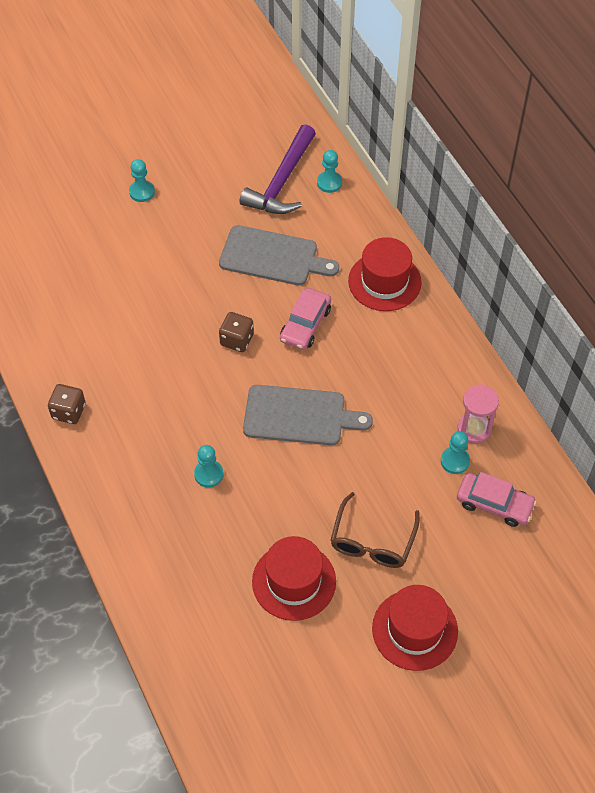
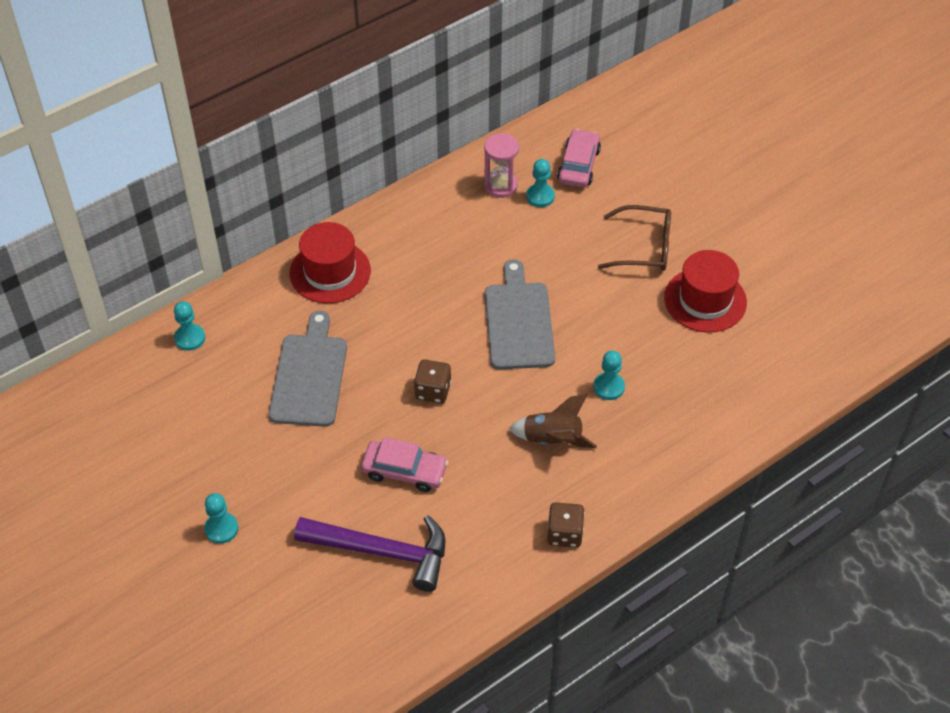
camera: 100 degrees left, 5 degrees down
purple hammer [240,124,316,214] -> purple hammer moved to [294,515,445,592]
pink car [280,288,331,350] -> pink car moved to [361,437,448,492]
red hat [372,585,458,671] -> none
none -> brown rocket [509,394,597,448]

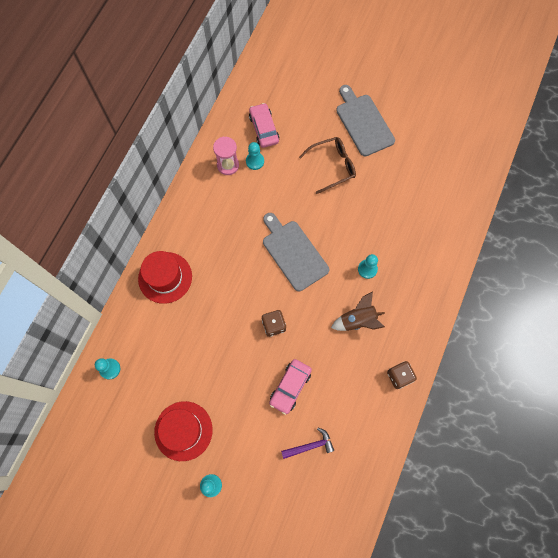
camera: 30 degrees left, 20 degrees up
grey cutting board [269,311,347,427] -> grey cutting board moved to [336,85,395,156]
purple hammer [294,515,445,592] -> purple hammer [281,428,334,459], size x0.53
pink car [361,437,448,492] -> pink car turned 135 degrees clockwise [269,359,312,415]
red hat [664,250,747,333] -> red hat moved to [154,401,213,461]

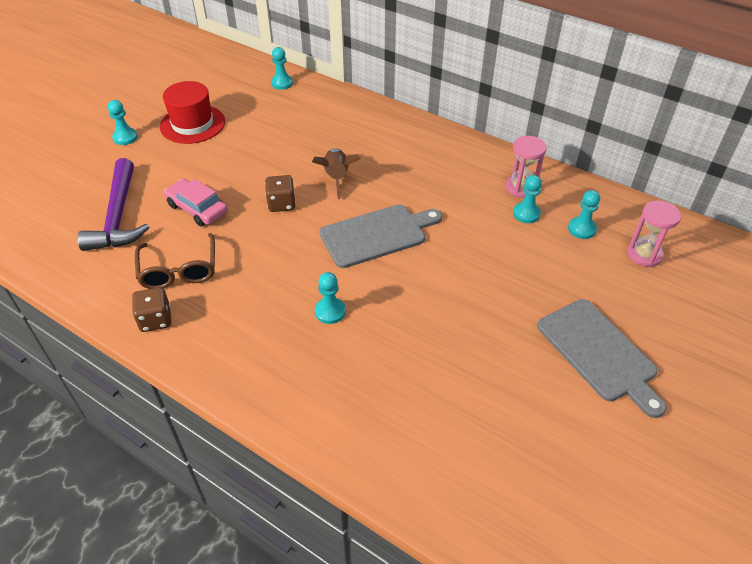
camera: 100 degrees right, 25 degrees down
red hat [138,251,192,304] -> none
pink car [249,103,279,148] -> turquoise pawn [568,190,600,239]
purple hammer [281,428,334,459] -> purple hammer [78,158,149,251], size x1.87
brown glasses [299,137,356,194] -> brown glasses moved to [135,233,215,289]
brown rocket [331,291,385,331] -> brown rocket moved to [312,148,361,199]
grey cutting board [336,85,395,156] -> grey cutting board turned 75 degrees clockwise [537,299,667,418]
none -> pink hourglass [627,201,681,267]

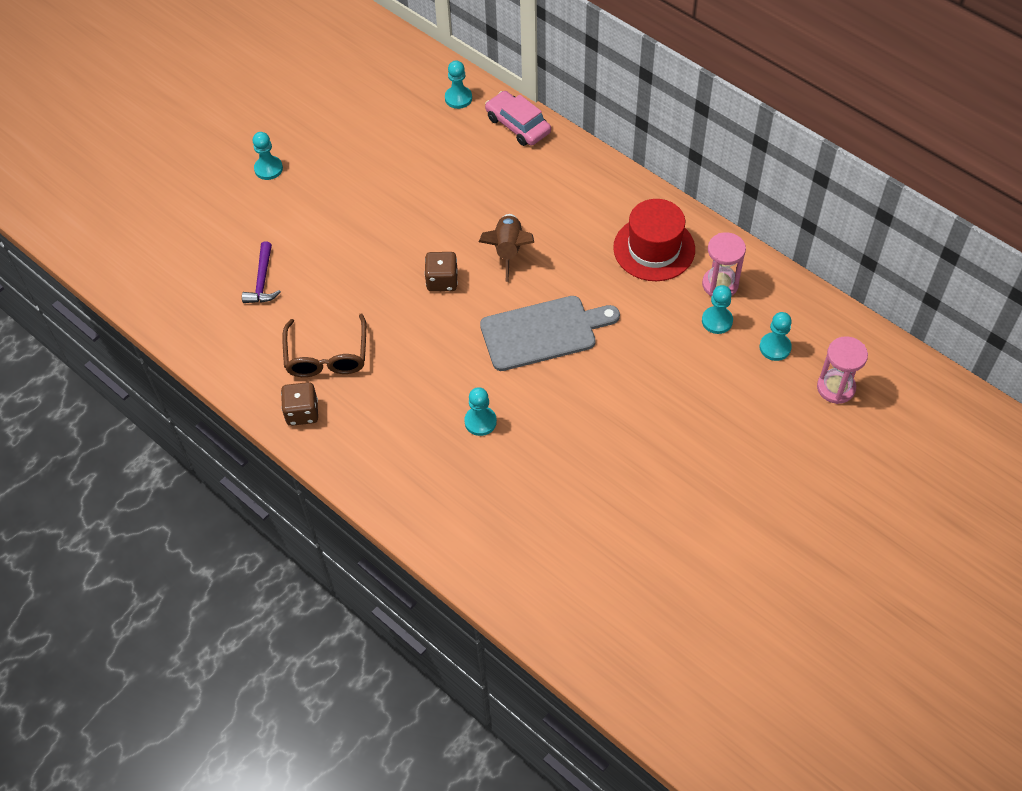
camera: 10 degrees right, 10 degrees up
purple hammer [78,158,149,251] -> purple hammer [242,242,281,303], size x0.53
red hat [160,81,225,144] -> red hat moved to [613,199,695,281]
pink car [164,179,228,226] -> pink car moved to [485,91,551,146]
grey cutting board [537,299,667,418] -> none

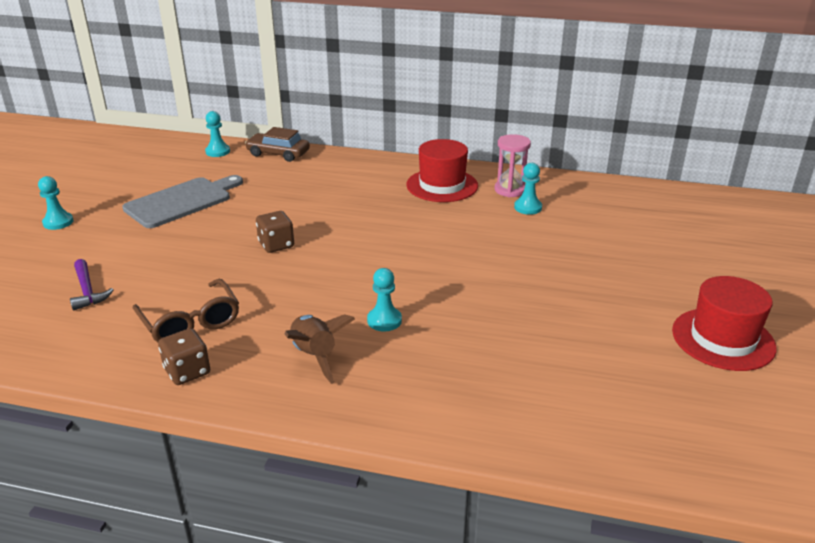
camera: 30 degrees left, 25 degrees down
brown rocket [479,214,534,282] -> brown rocket moved to [285,314,355,384]
grey cutting board [480,296,620,371] -> grey cutting board moved to [122,175,243,228]
pink car [485,91,551,146] -> brown car [245,127,310,162]
turquoise pawn [759,312,792,361] -> none
pink hourglass [817,336,868,404] -> none
none -> red hat [672,276,776,371]

